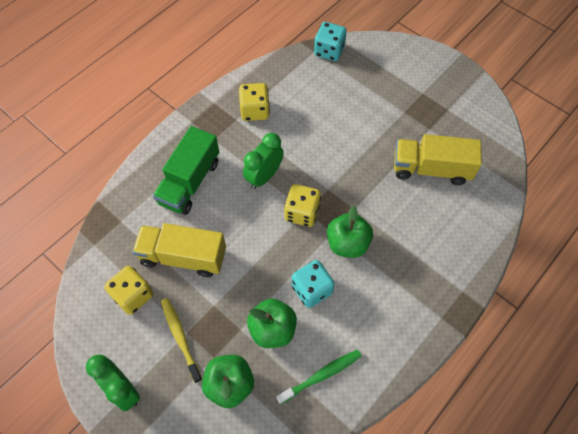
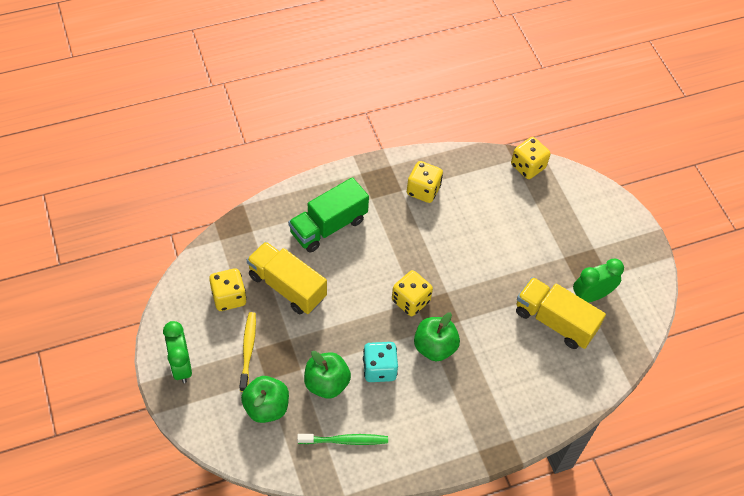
camera: 25 degrees right, 5 degrees down
green clock [243,133,284,189] -> green clock moved to [573,259,624,303]
turquoise dice [314,22,347,61] -> yellow dice [511,137,550,179]

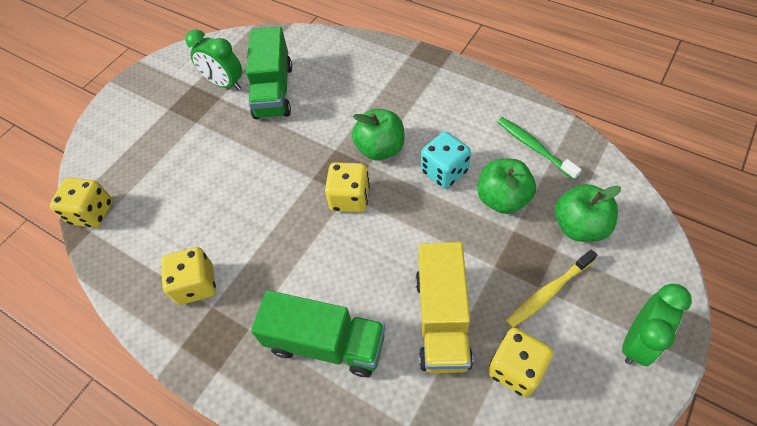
camera: 120 degrees left, 0 degrees up
yellow truck [516,277,606,349] -> green truck [246,27,292,119]

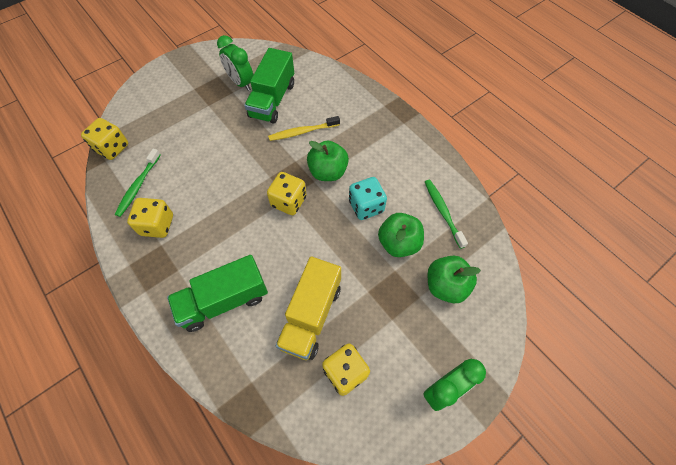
camera: 15 degrees right, 5 degrees up
green truck [251,290,385,377] -> green truck turned 120 degrees clockwise [167,255,268,332]
yellow toothbrush [506,249,597,328] -> yellow toothbrush moved to [268,116,340,141]
none -> green toothbrush [115,149,161,217]

